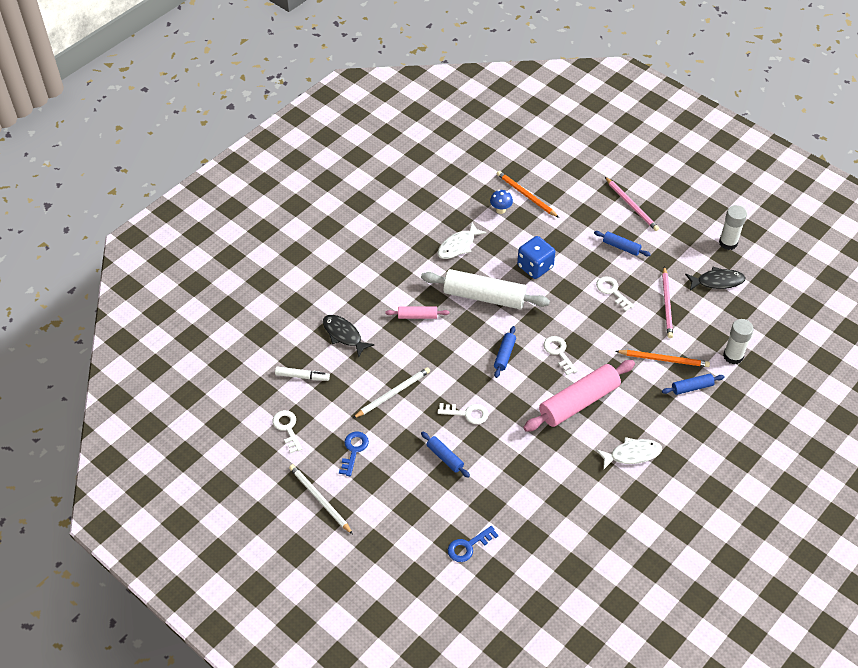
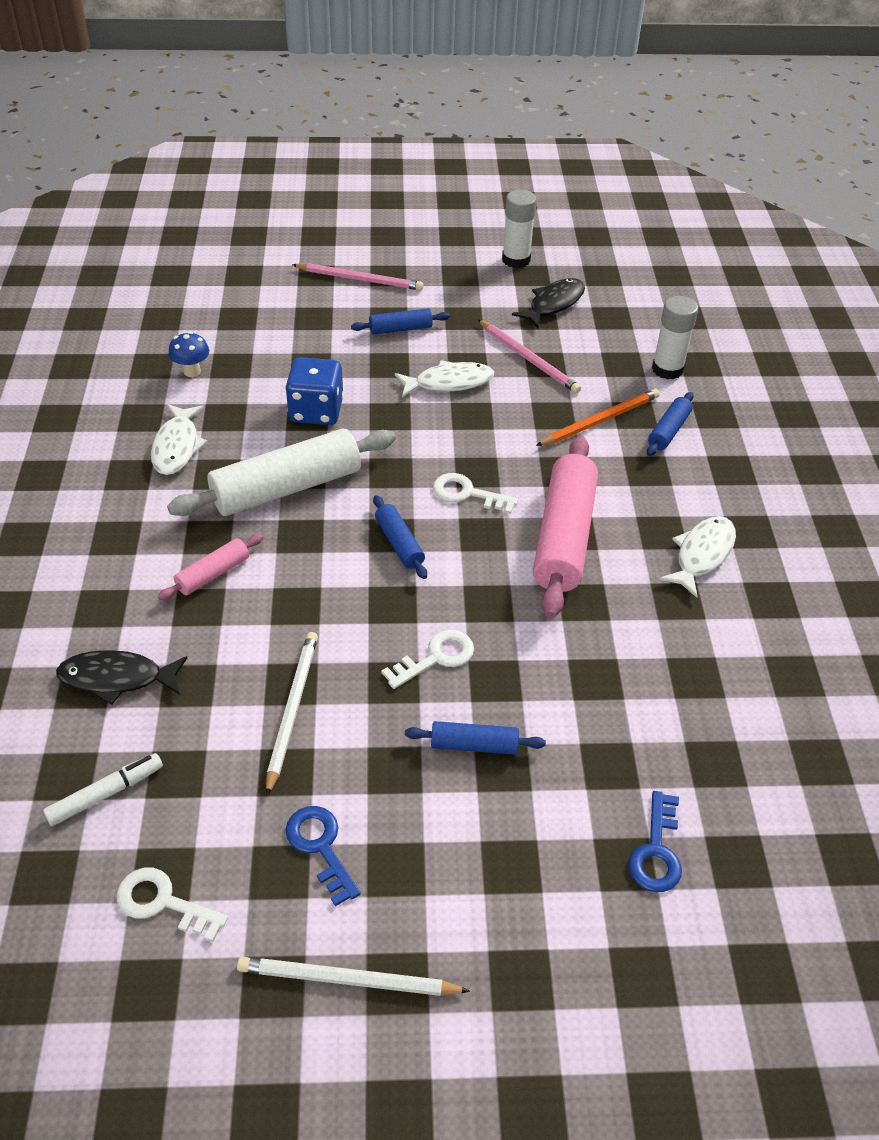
camera: 45 degrees left, 5 degrees down
orange pencil [497,171,559,218] -> none
white key [596,276,634,311] -> white fish [395,360,494,397]

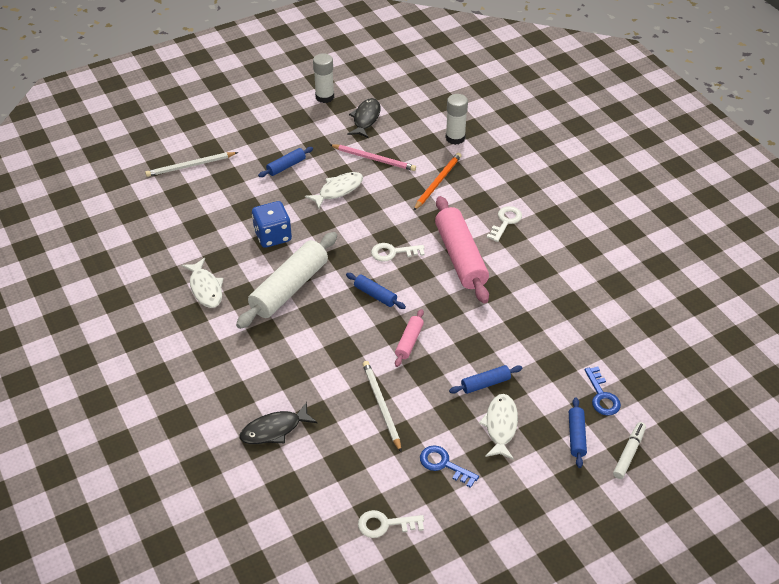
camera: 25 degrees left, 0 degrees up
white marker [43,753,163,826] -> white marker moved to [613,422,646,479]
pink rolling pin [158,534,263,600] -> pink rolling pin moved to [395,309,424,367]
blue mushroom [168,332,209,377] -> none
white pencil [237,957,470,996] -> white pencil moved to [145,152,238,177]
pink pencil [292,263,423,291] -> none
white key [381,630,474,689] -> white key moved to [487,206,522,242]
blue rolling pin [647,392,694,456] -> blue rolling pin moved to [569,398,587,468]
white fish [659,516,736,598] -> white fish moved to [479,394,518,460]

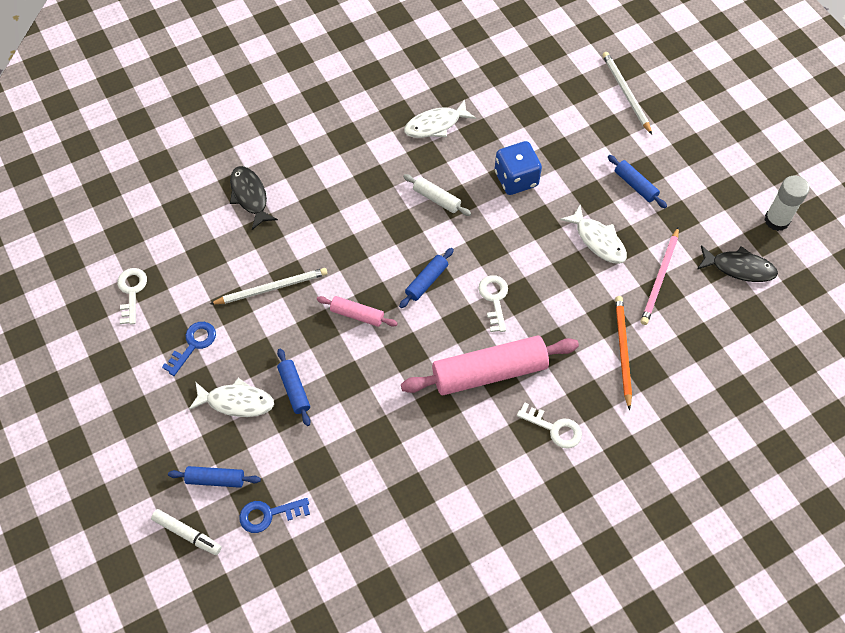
camera: 90 degrees right, 15 degrees up
white rolling pin [236,232,337,329] -> white rolling pin [403,174,471,216], size x0.48
orange pencil [413,153,461,211] -> orange pencil turned 120 degrees counterclockwise [615,296,632,410]
white glue stick [446,94,468,145] -> none

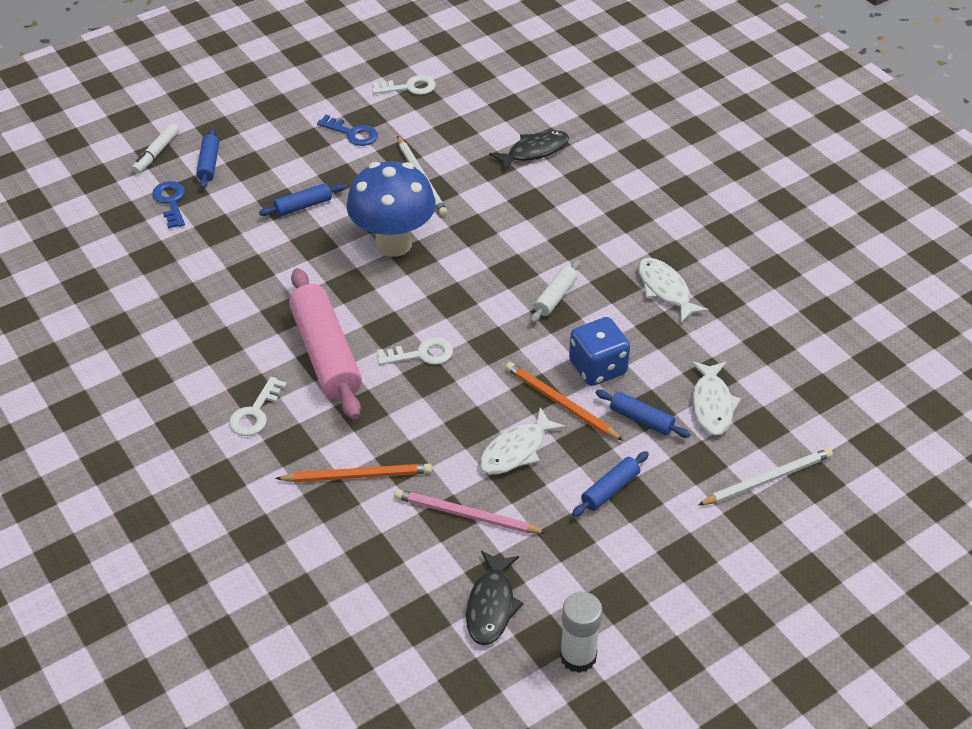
camera: 85 degrees right, 15 degrees down
white fish [189,378,274,417] -> white fish moved to [691,361,741,436]
pink rolling pin [317,296,398,327] -> blue mushroom [347,161,436,257]
blue rolling pin [399,248,454,308] -> blue rolling pin moved to [596,390,690,438]
none -> orange pencil [505,362,623,441]

